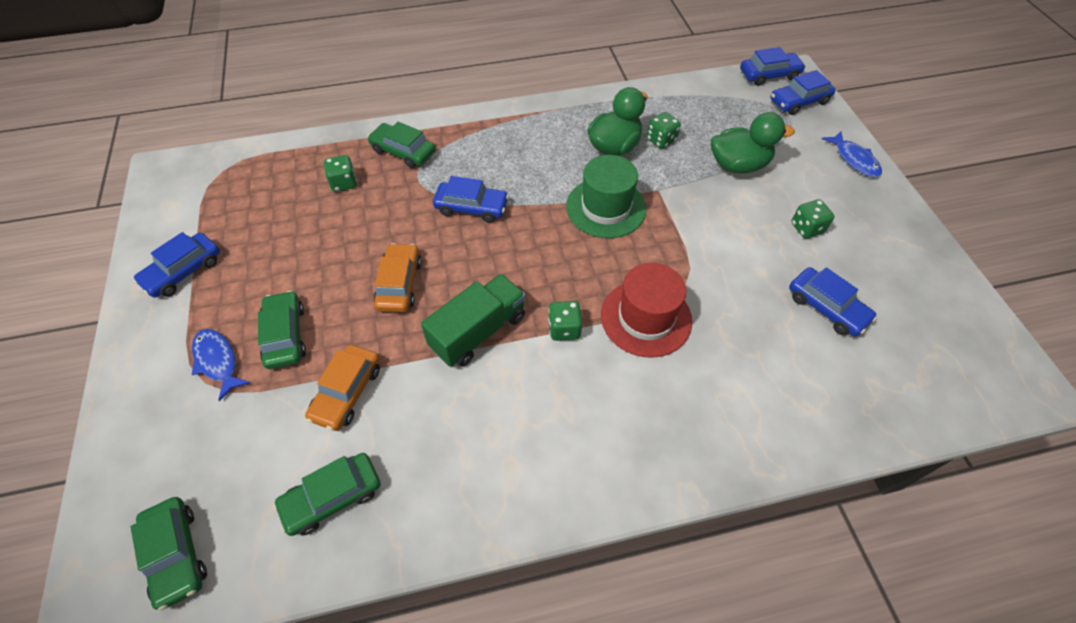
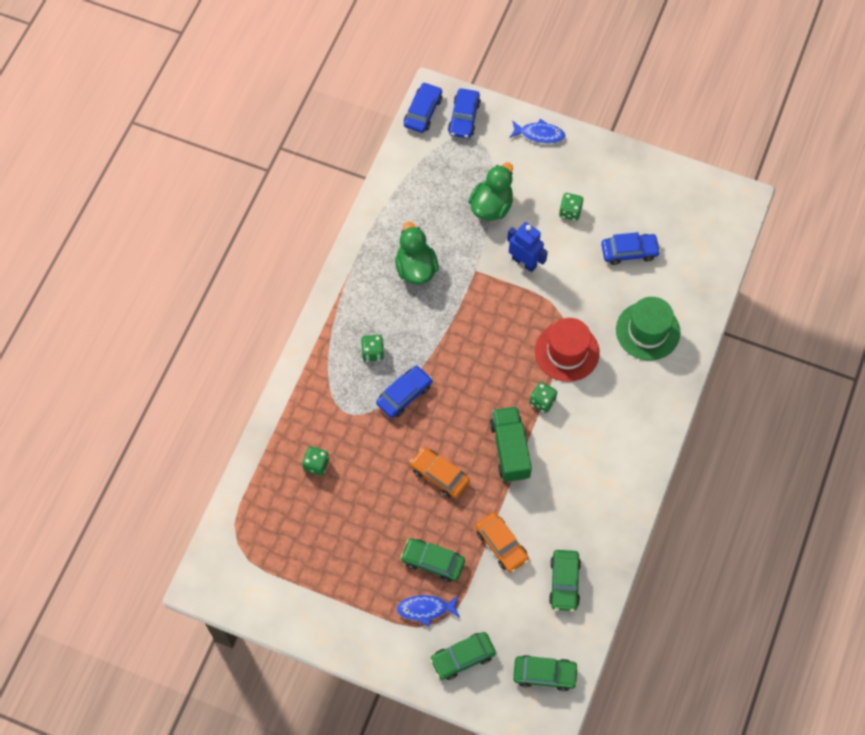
camera: 55 degrees left, 10 degrees up
blue car [133,232,220,298] -> none
green car [368,122,436,168] -> green car moved to [430,632,496,680]
green hat [566,155,647,238] -> green hat moved to [616,297,680,360]
green dice [647,112,681,149] -> green dice moved to [361,335,384,362]
none -> blue robot [507,222,548,272]

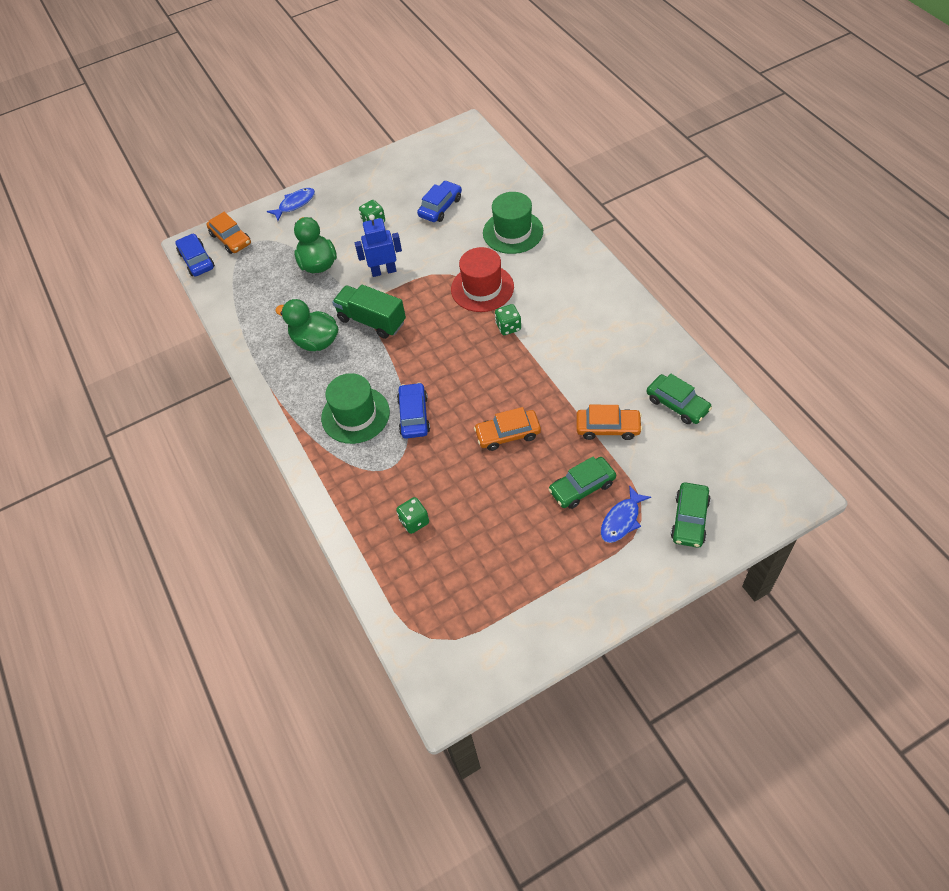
camera: 45 degrees left, 10 degrees down
green dice [361,335,384,362] -> green hat [321,373,390,444]
blue car [448,88,481,139] -> orange car [206,212,251,254]
green truck [490,406,532,482] -> green truck moved to [332,284,406,339]
green car [513,655,579,691] -> none

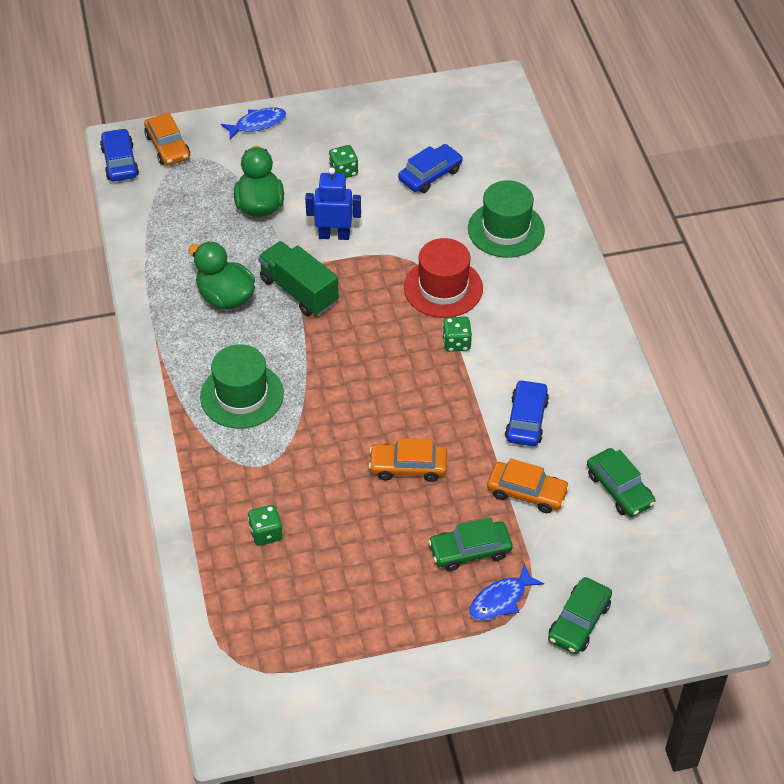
camera: 10 degrees right, 5 degrees down
blue car [397,382,430,439] -> blue car moved to [505,380,549,446]

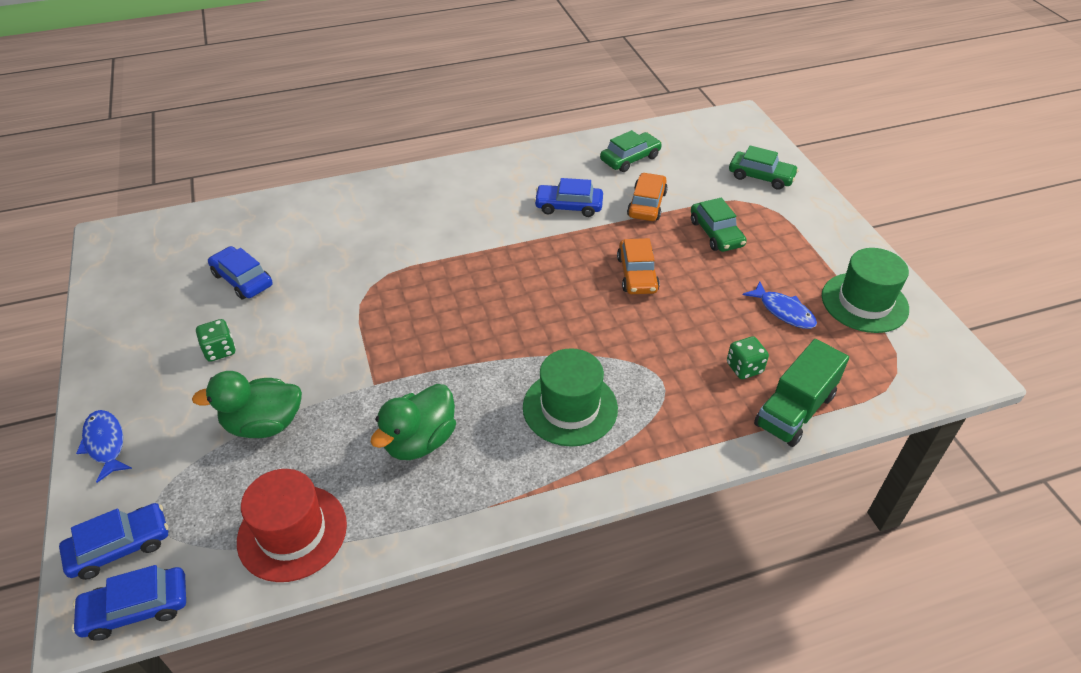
camera: 95 degrees left, 5 degrees down
orange car [144,113,190,166] -> blue car [59,503,168,580]
green truck [258,241,339,316] -> green truck moved to [754,339,849,447]
blue robot [305,167,361,240] -> none
red hat [404,238,483,318] -> red hat moved to [237,469,347,582]
green dice [442,317,472,352] -> none
green hat [468,180,545,258] -> green hat moved to [822,248,909,333]
blue fish [469,564,544,621] -> blue fish moved to [743,281,817,329]

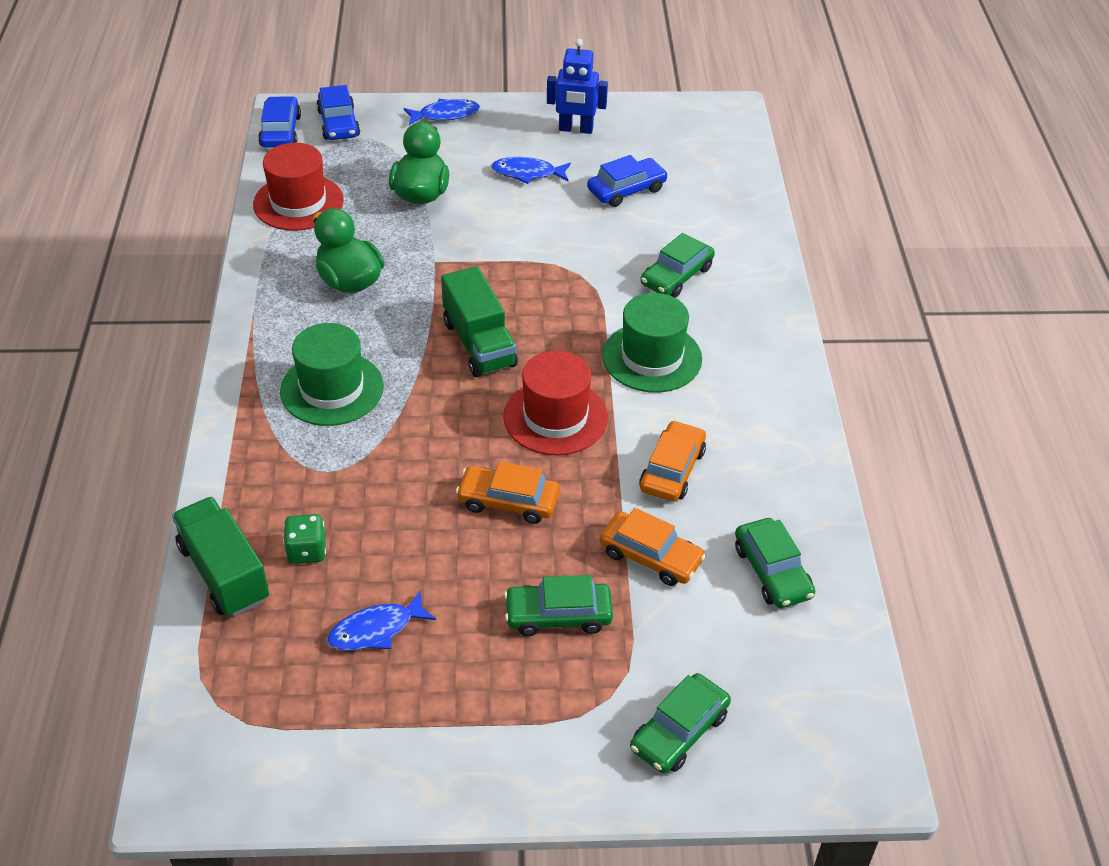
camera: 105 degrees right, 0 degrees up
green dice [196,319,236,362] -> blue fish [491,157,571,184]
blue car [534,178,603,217] -> orange car [639,420,706,502]
green hat [822,248,909,333] -> green hat moved to [602,293,702,393]
none -> green truck [441,266,518,377]
none -> red hat [503,351,608,456]
none -> blue robot [547,39,608,134]
none -> green car [641,233,715,298]

